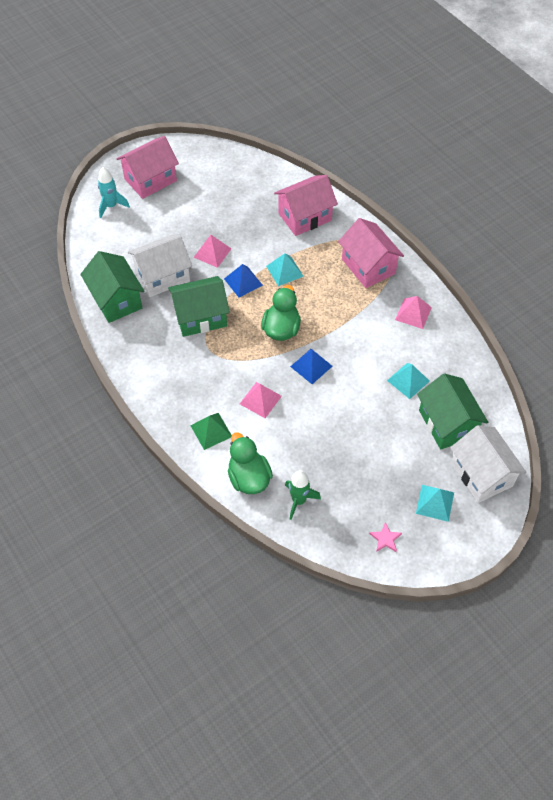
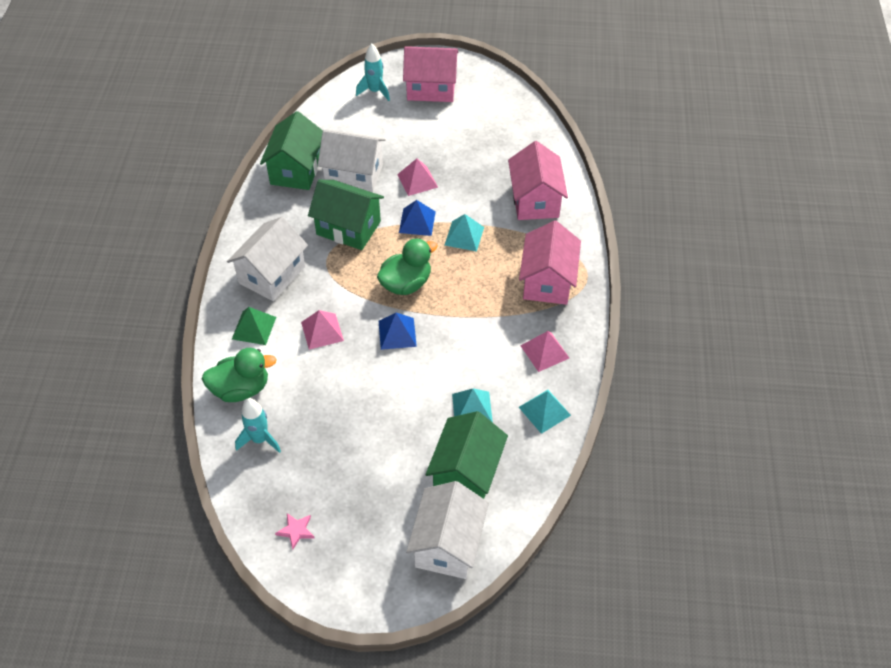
camera: 40 degrees right, 5 degrees down
green duck [228,432,273,494] -> green duck turned 60 degrees clockwise [202,348,277,402]
pink house [274,175,338,236] -> pink house turned 75 degrees clockwise [508,141,568,220]
green rocket [285,470,321,520] -> turquoise rocket [235,398,281,453]
turquoise pyramid [416,485,454,522] -> turquoise pyramid moved to [519,390,571,434]
none -> white house [227,217,308,301]

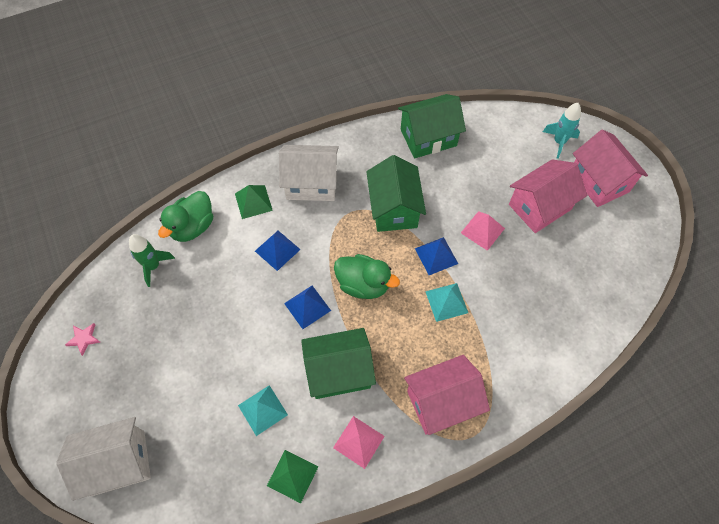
camera: 60 degrees right, 10 degrees up
green duck [202,348,277,402] -> green duck turned 75 degrees clockwise [158,191,213,242]
turquoise rocket [235,398,281,453] -> green rocket [129,234,175,287]
pink pyramid [301,310,344,350] -> blue pyramid [255,231,301,271]
white house [318,130,386,193] -> none
green house [425,411,508,499] -> green house moved to [301,328,376,399]
pink house [508,141,568,220] -> pink house moved to [509,159,587,233]
turquoise pyramid [519,390,571,434] -> green pyramid [267,450,318,503]

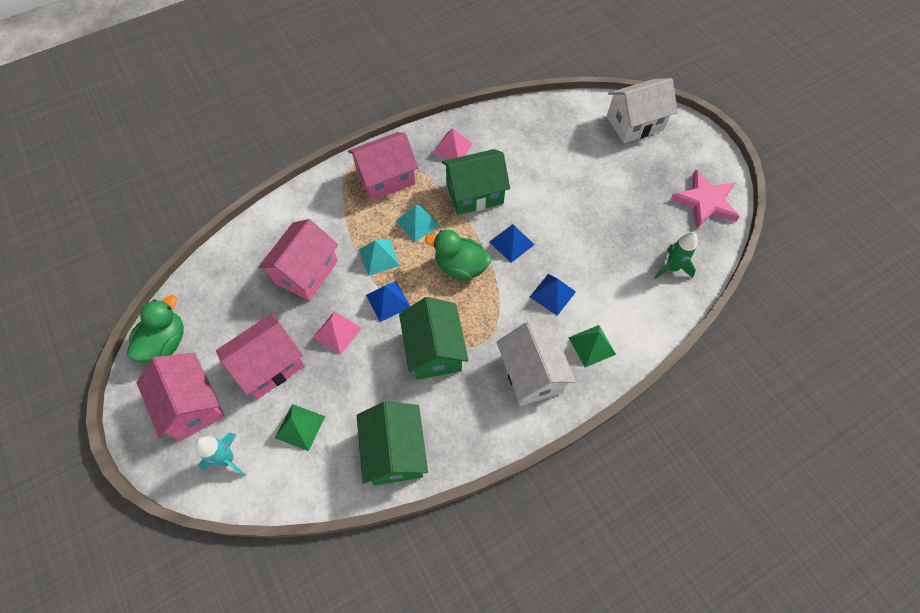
camera: 175 degrees right, 0 degrees up
pink star [65,323,100,356] -> pink star [670,169,739,228], size x2.20
green duck [158,191,213,242] -> green duck moved to [127,295,184,363]
turquoise pyramid [238,385,288,436] -> turquoise pyramid moved to [396,205,440,242]
green pyramid [267,450,318,503] -> green pyramid moved to [275,404,325,451]
white house [279,145,339,201] -> white house turned 75 degrees clockwise [497,322,576,406]
green house [398,94,466,158] -> green house turned 75 degrees counterclockwise [357,401,428,485]
none -> pink house [258,219,338,301]

